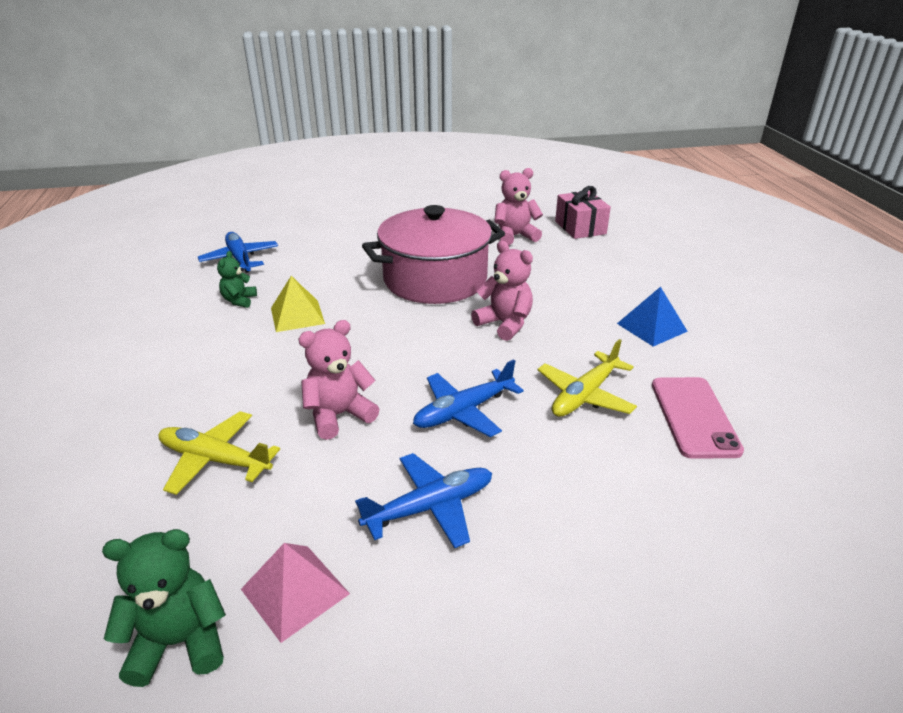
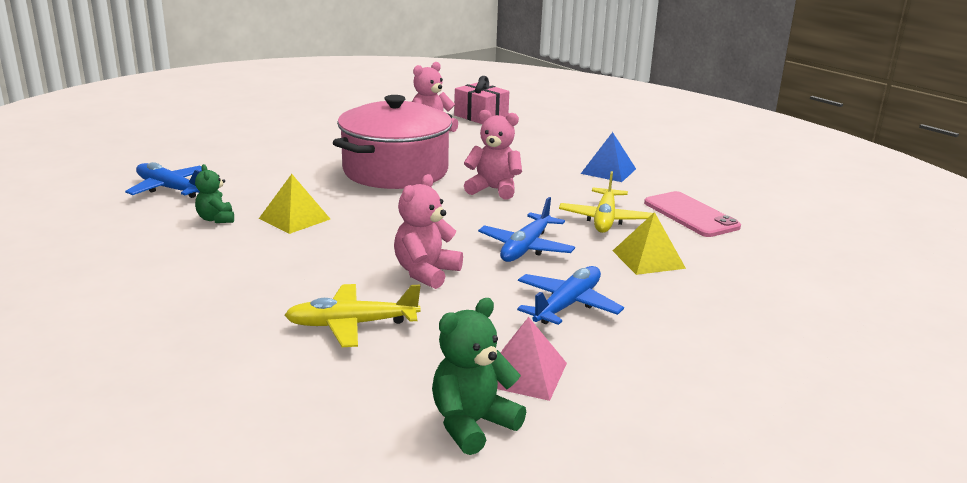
camera: 30 degrees left, 10 degrees down
none -> yellow pyramid [613,212,686,275]

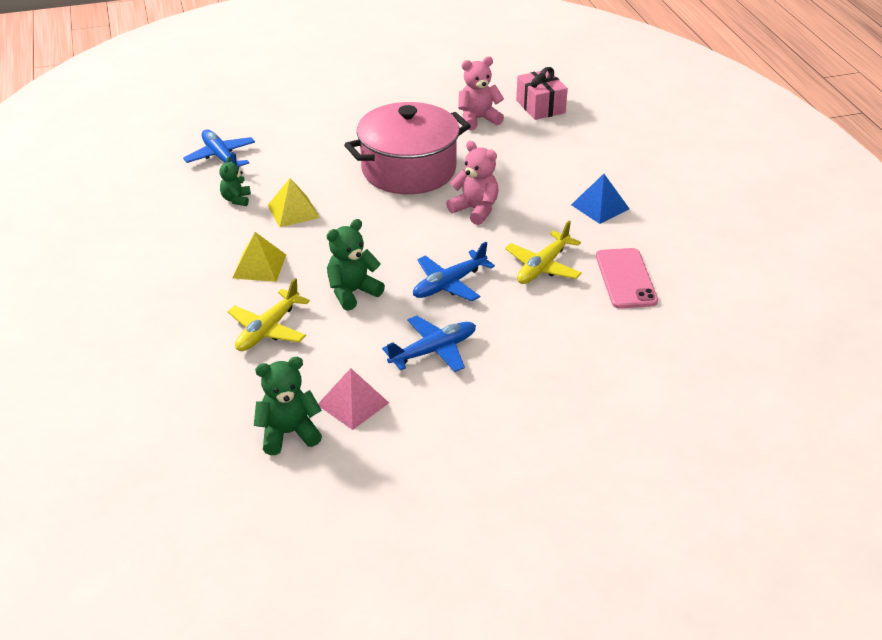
camera: 25 degrees right, 15 degrees up
yellow plane [285,284,421,347] -> yellow plane turned 75 degrees counterclockwise [228,278,310,351]
pink teddy bear [394,174,463,289] -> green teddy bear [327,219,385,311]
yellow pyramid [613,212,686,275] -> yellow pyramid moved to [233,232,286,282]

